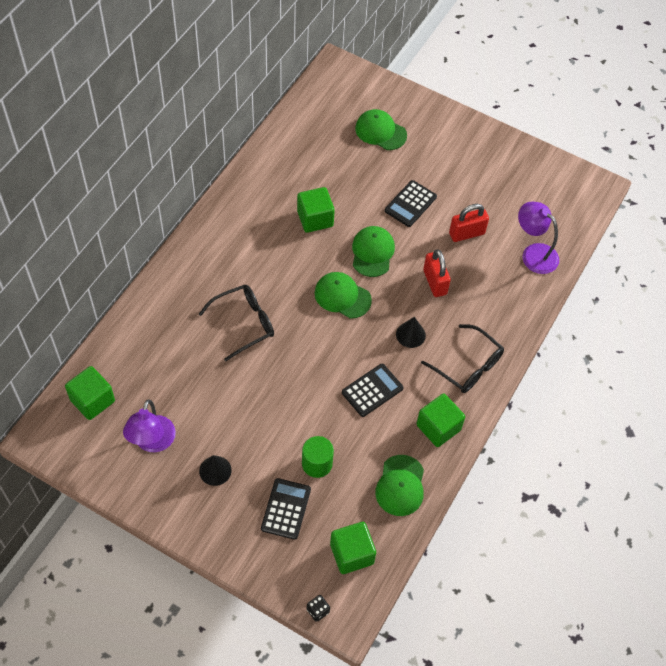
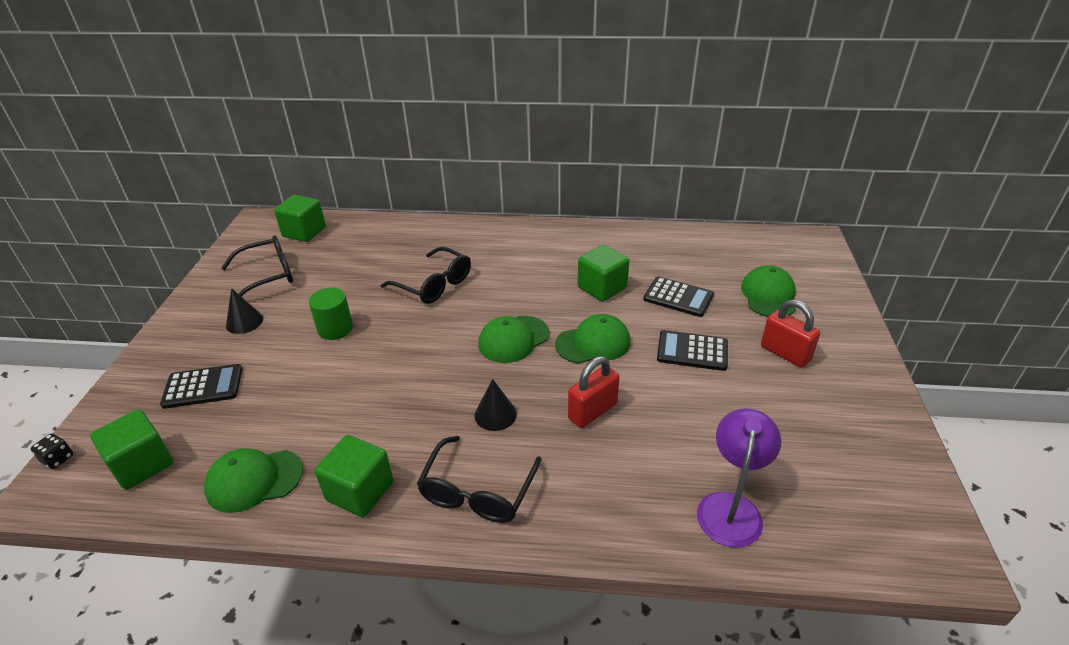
camera: 70 degrees right, 20 degrees down
purple lamp [123,400,176,452] -> black glasses [221,236,293,297]
green cylinder [302,436,334,478] -> green cylinder moved to [309,288,353,340]
green cap [315,272,372,319] -> green cap turned 135 degrees counterclockwise [478,316,550,363]
black calculator [342,364,404,417] -> black calculator moved to [643,276,714,317]
red padlock [449,204,489,242] -> red padlock moved to [761,299,820,368]

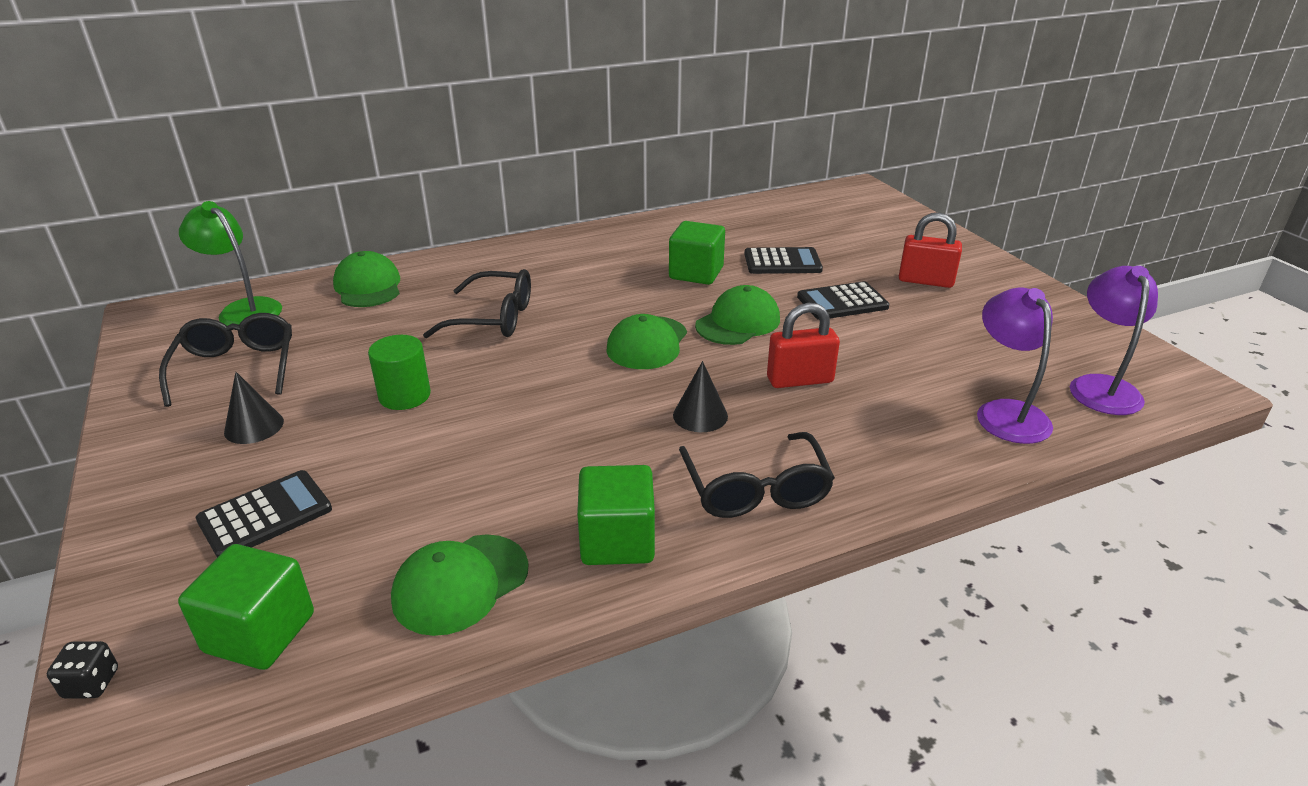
camera: 30 degrees left, 5 degrees down
black glasses [221,236,293,297] -> black glasses turned 45 degrees counterclockwise [159,313,292,407]
green cube [274,195,326,242] -> green lamp [179,201,282,326]
red padlock [568,356,620,428] -> red padlock turned 60 degrees clockwise [767,303,840,388]
green cap [741,265,796,317] -> green cap moved to [333,251,400,307]
none -> purple lamp [1070,266,1158,415]

